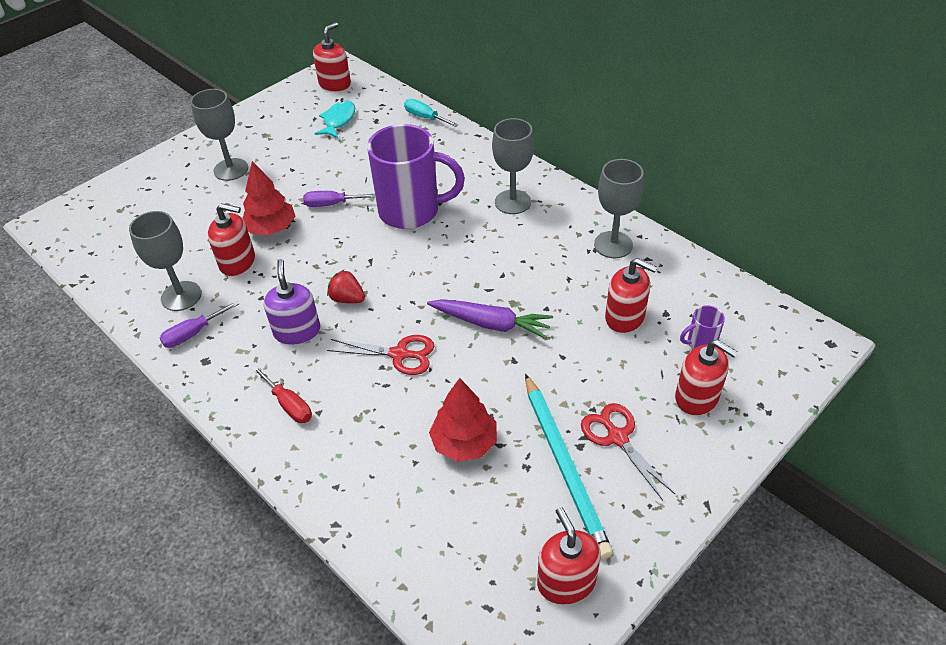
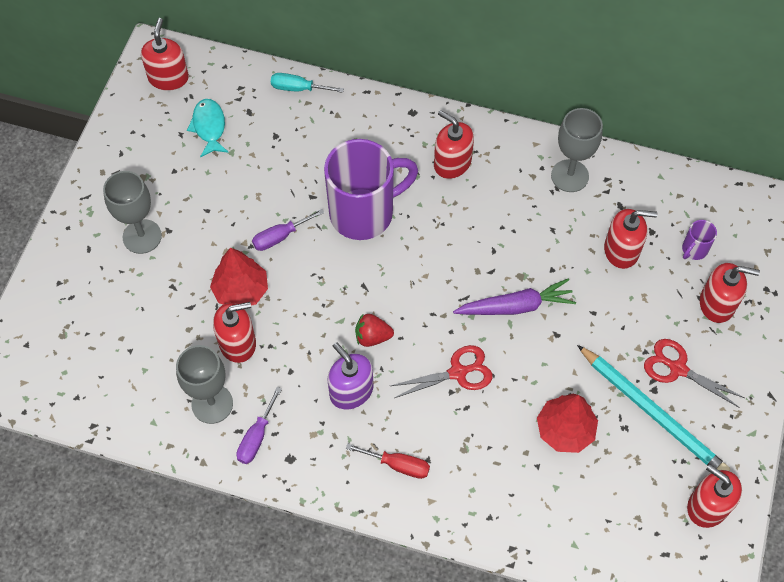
camera: 30 degrees left, 15 degrees up
grey goblet [492,118,534,214] -> red soap dispenser [434,110,474,179]

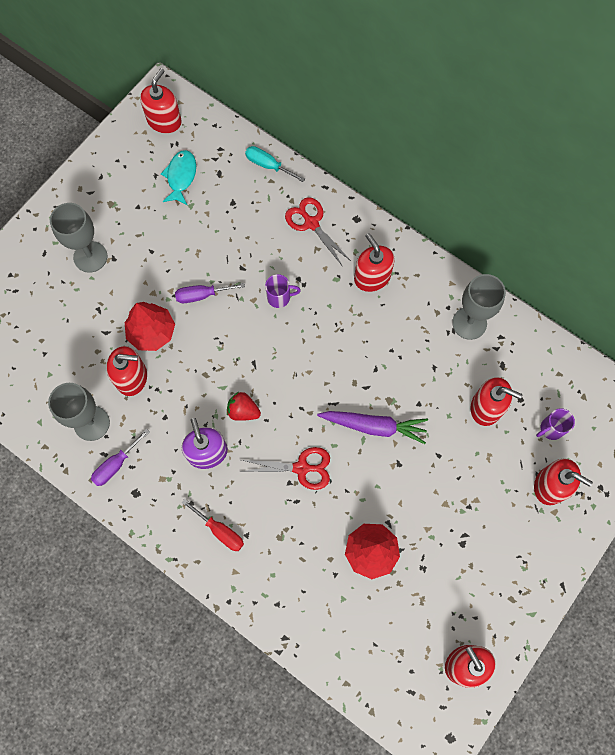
camera: 20 degrees right, 10 degrees up
purple mug [324,139,418,240] -> purple mug [265,274,301,308], size x0.41
turquoise pencil [577,345,730,471] -> none
red scissors [644,339,745,408] -> red scissors moved to [285,197,351,267]

